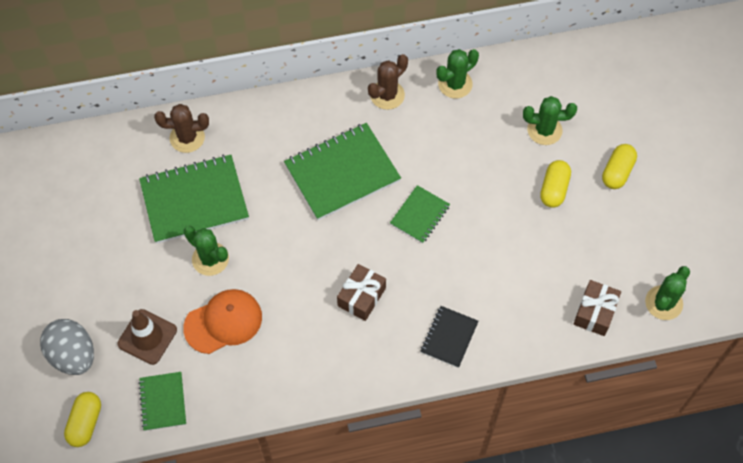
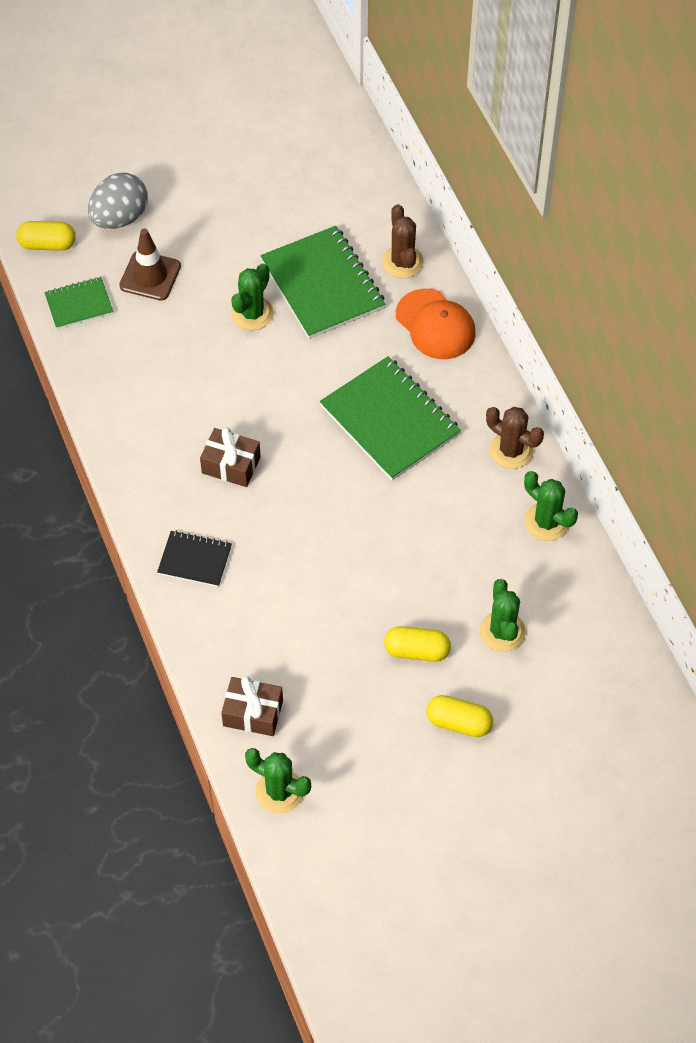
camera: 80 degrees right, 5 degrees down
orange cap [183,289,262,354] -> orange cap moved to [396,289,475,359]
green notebook [390,185,450,243] -> none

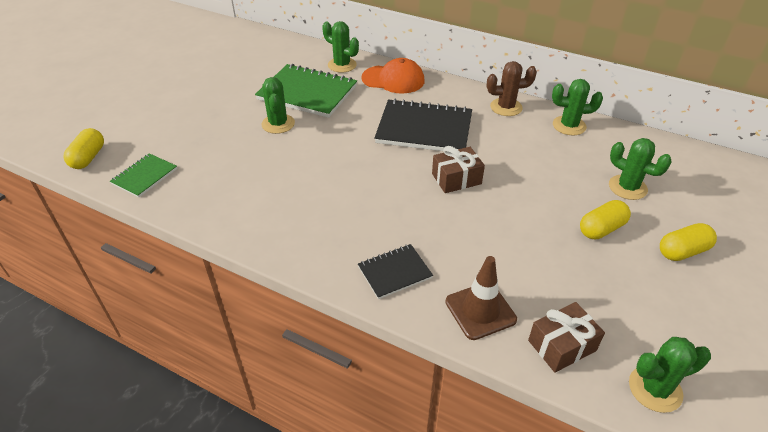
camera: 40 degrees left, 15 degrees down
yellow capsule [16,221,76,251] -> yellow capsule turned 45 degrees counterclockwise [64,128,104,169]
grey egg [88,173,148,229] -> none
brown traffic cone [119,229,181,301] -> brown traffic cone moved to [445,256,517,340]
brown gift [200,427,261,487] -> brown gift moved to [432,146,485,193]
green notebook [320,356,461,481] -> black notebook [374,99,472,151]
brown cactus [382,204,424,278] -> green cactus [322,21,359,73]

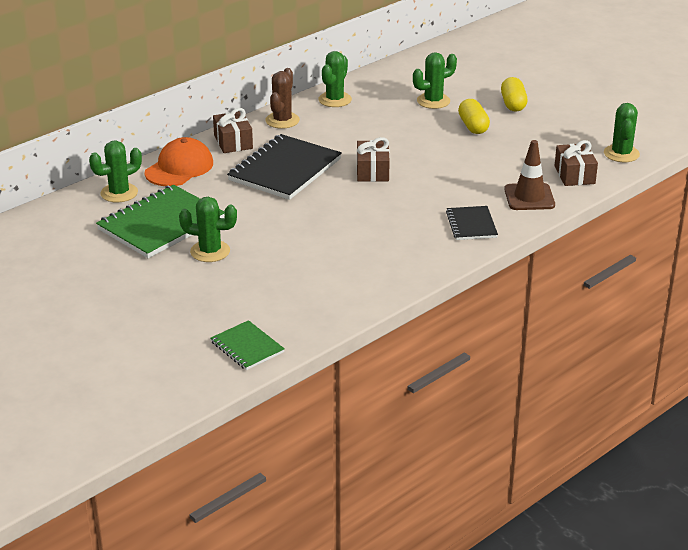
camera: 70 degrees left, 10 degrees down
yellow capsule [64,128,104,169] -> none
none -> brown gift [213,108,253,153]

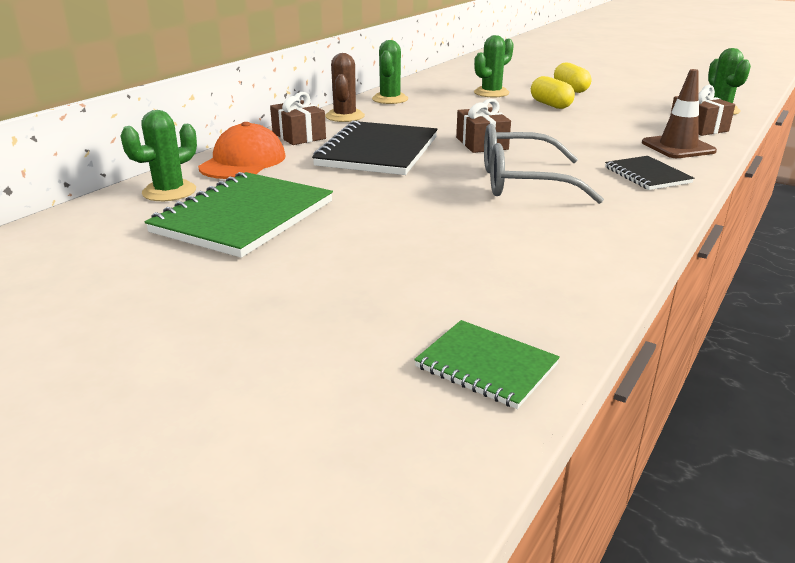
camera: 15 degrees left, 5 degrees down
green cactus [179,197,237,262] -> none
none -> grey glasses [484,124,604,204]

